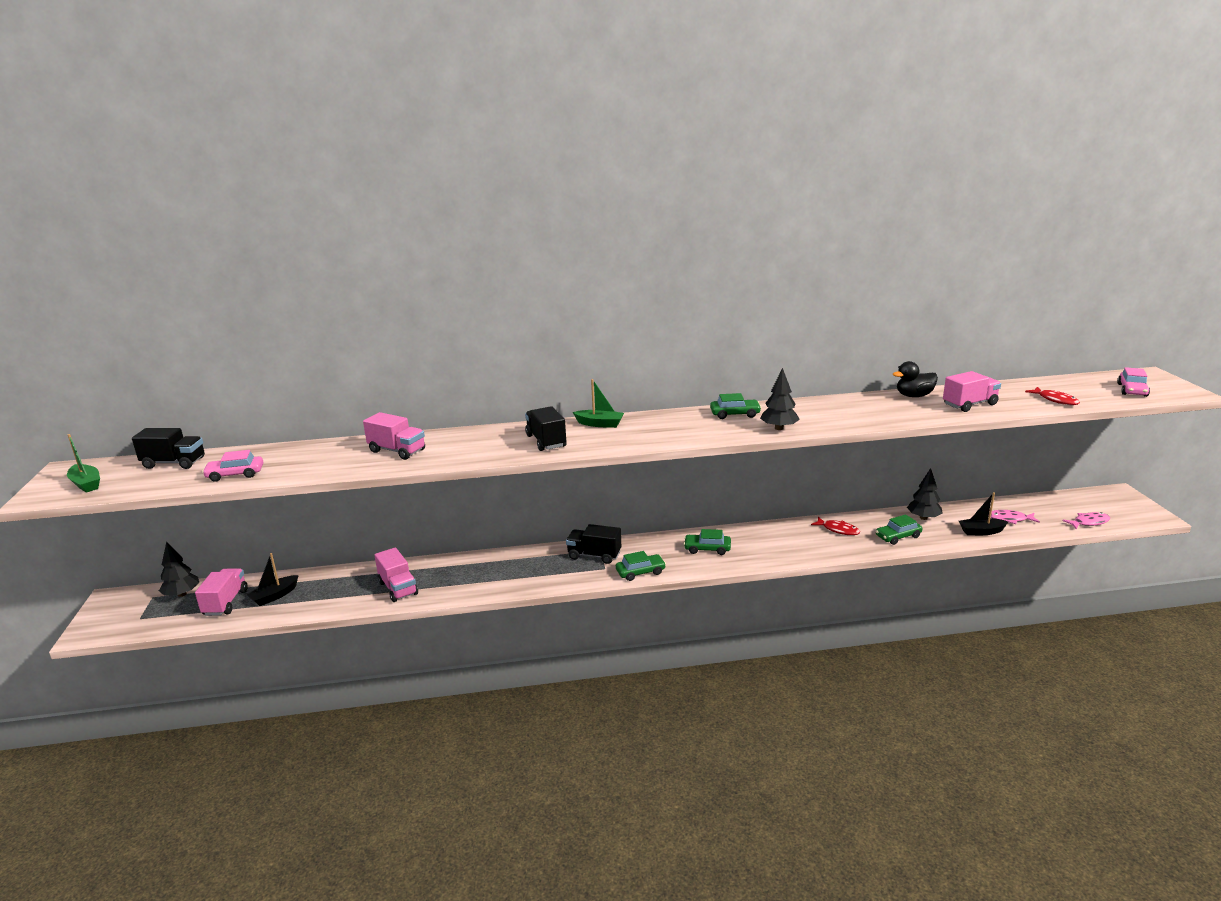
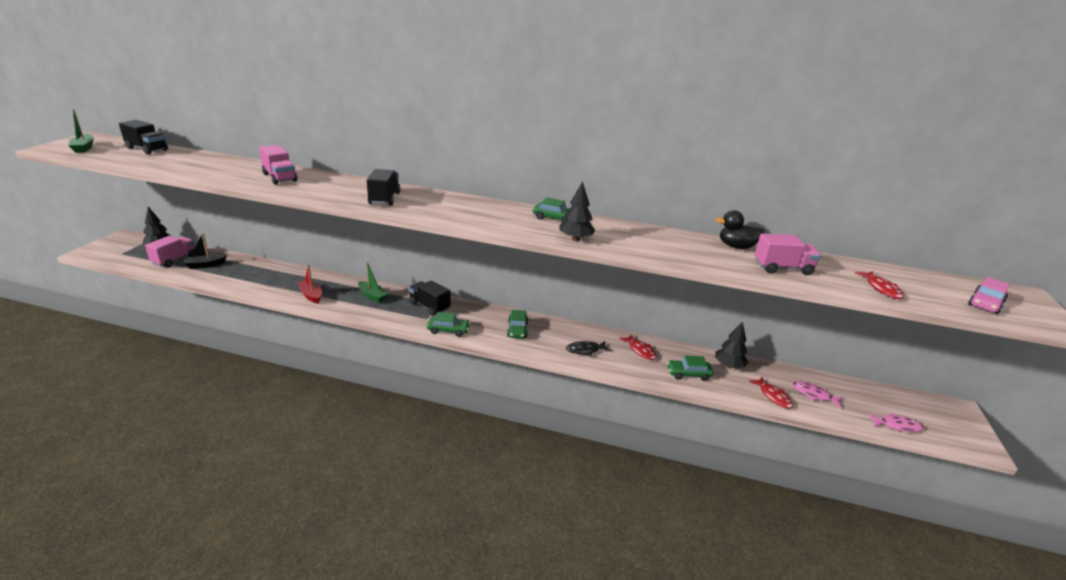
camera: 20 degrees right, 5 degrees up
pink car [202,450,263,482] -> none
pink truck [374,547,418,602] -> none
green boat [573,379,624,428] -> green boat moved to [358,262,389,303]
green car [684,529,731,555] -> green car turned 120 degrees counterclockwise [507,310,528,339]
black boat [959,492,1008,535] -> red fish [749,377,793,409]
none -> red boat [298,265,322,304]
none -> black fish [566,341,611,356]

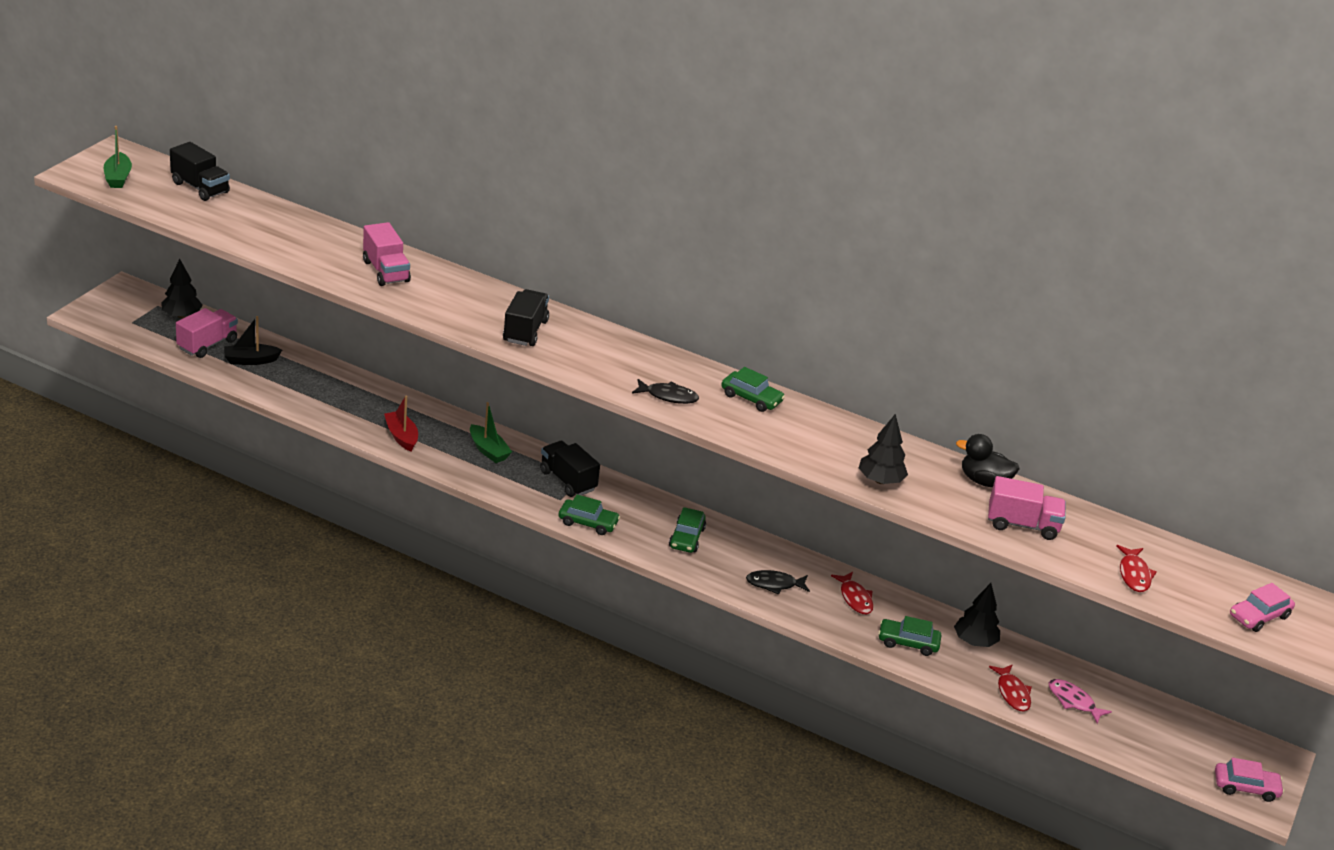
camera: 10 degrees right, 5 degrees up
black tree [559,181,596,241] -> black tree moved to [859,414,908,484]
pink fish [867,413,924,432] -> none
none -> black fish [632,379,699,404]
none -> pink car [1215,757,1284,802]

